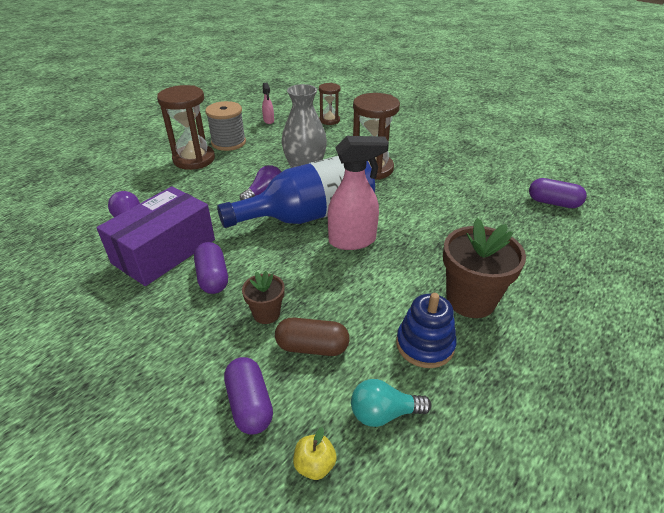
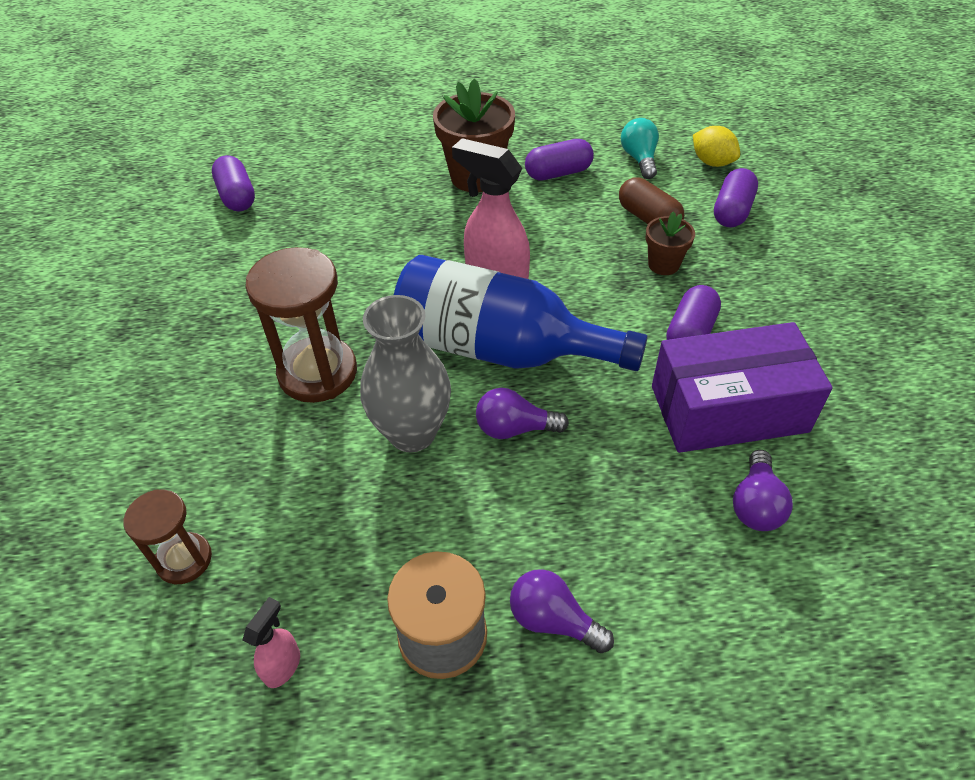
camera: 135 degrees left, 10 degrees up
brown hourglass [157,85,215,170] -> purple light bulb [510,569,614,653]
yellow apple [293,427,337,480] -> yellow lemon [693,126,740,167]
turquoise light bulb [351,379,431,427] -> turquoise light bulb turned 135 degrees counterclockwise [621,118,659,179]
blue stacking toy [396,293,457,368] -> purple capsule [525,139,594,181]

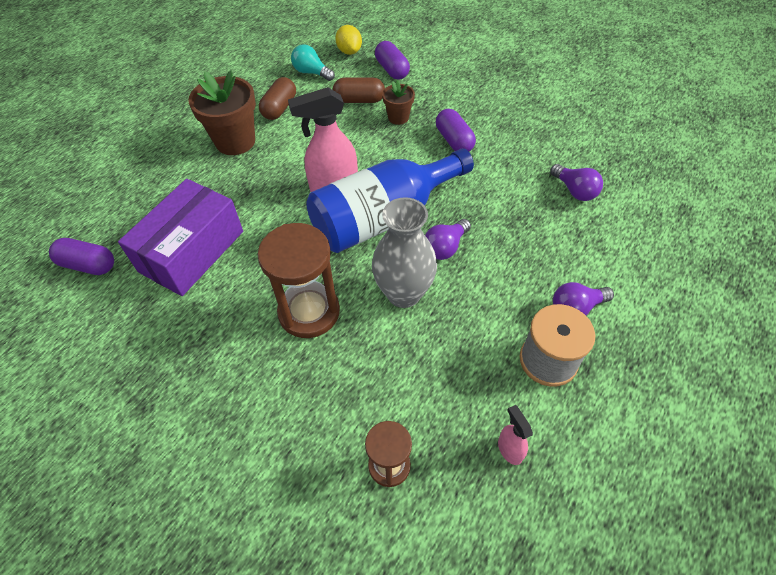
camera: 50 degrees left, 5 degrees up
purple capsule [525,139,594,181] -> brown capsule [259,77,296,120]
purple box [652,322,833,453] -> purple box moved to [118,179,243,296]
yellow lemon [693,126,740,167] -> yellow lemon turned 75 degrees clockwise [335,25,362,55]

